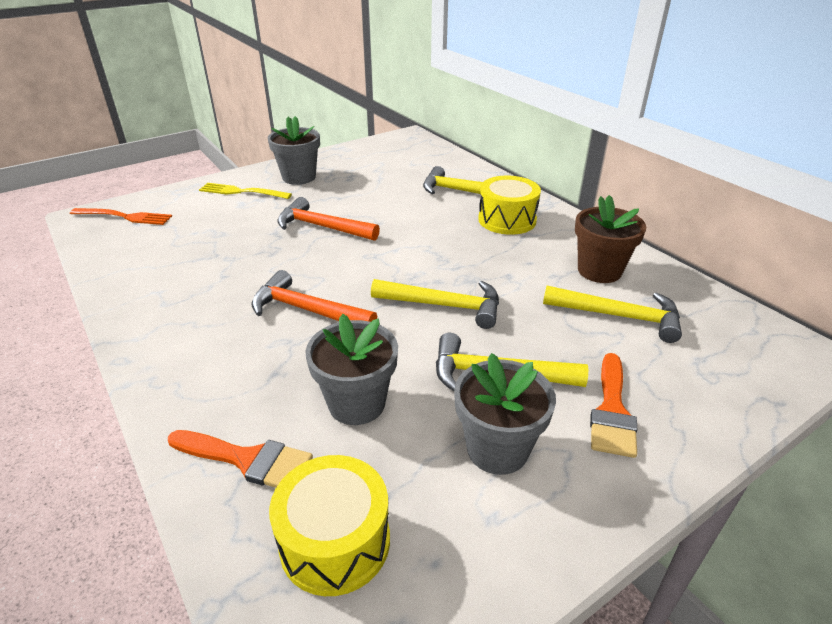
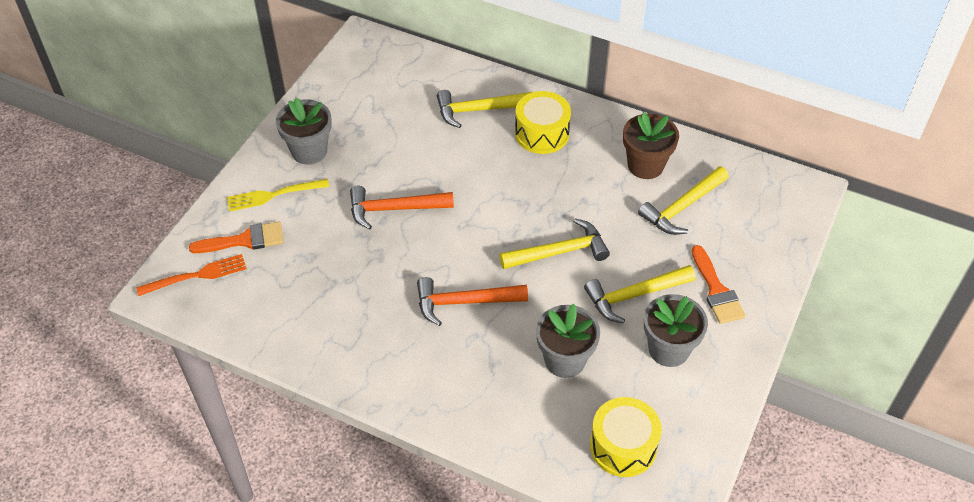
camera: 30 degrees left, 15 degrees up
orange brush [168,430,313,488] -> orange brush moved to [189,222,284,253]
yellow hammer [543,286,682,343] -> yellow hammer turned 150 degrees clockwise [638,166,729,235]

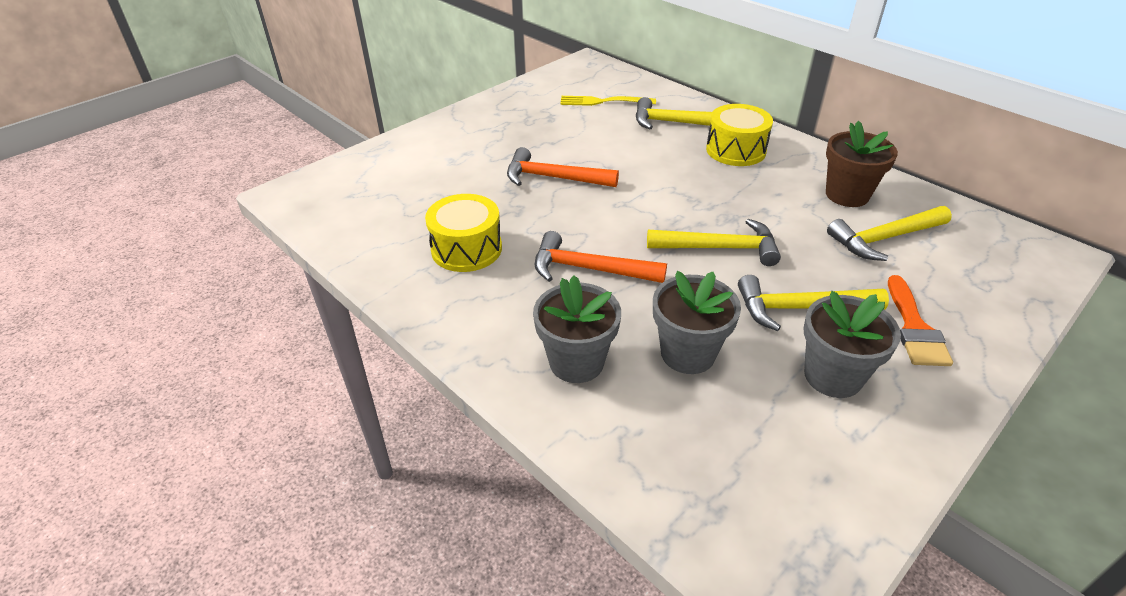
camera: 20 degrees right, 10 degrees down
orange fork [136,254,247,296] -> none
orange brush [189,222,284,253] -> none
yellow fork [227,179,330,212] -> yellow fork moved to [560,96,656,106]
grey flower pot [276,97,332,164] -> grey flower pot moved to [533,276,621,383]
yellow drum [590,397,662,477] -> yellow drum moved to [425,194,502,272]

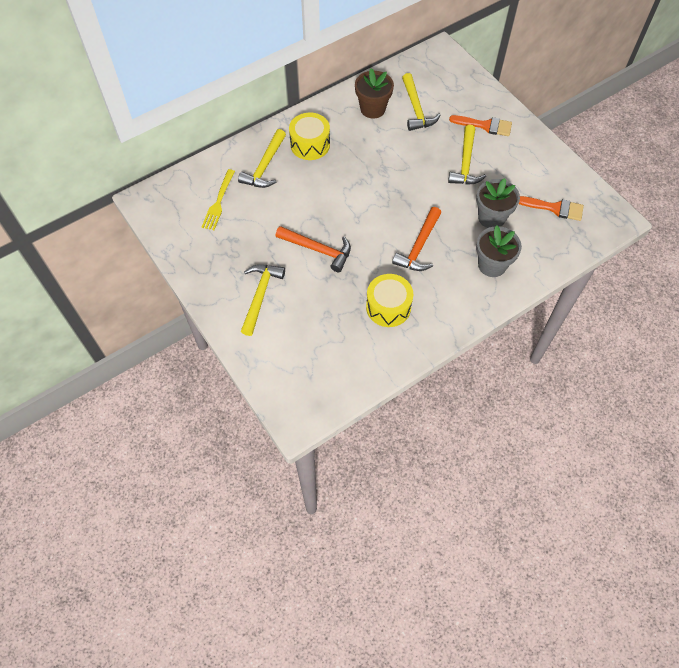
camera: 80 degrees left, 20 degrees up
orange hammer [507,147,619,187] -> orange hammer turned 90 degrees counterclockwise [276,226,351,272]
yellow hammer [647,219,781,266] -> yellow hammer moved to [241,264,285,336]
grey flower pot [803,291,901,398] -> none
none -> orange brush [519,196,584,221]

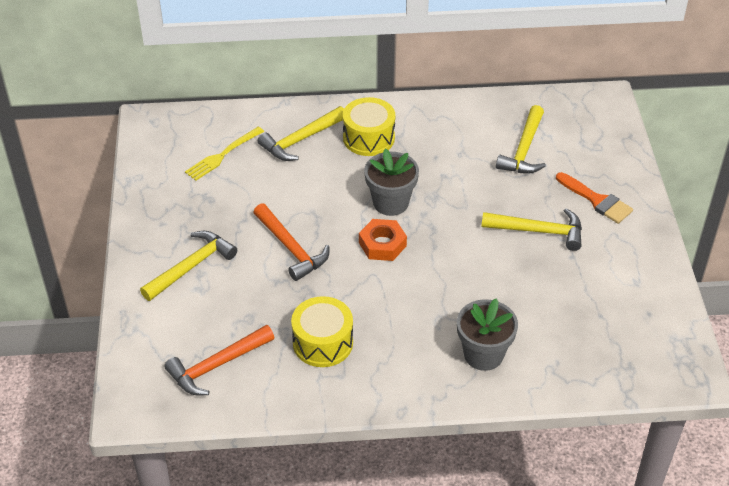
camera: 30 degrees right, 15 degrees down
brown flower pot [355,68,394,119] -> none
orange hammer [392,207,441,271] -> orange hammer moved to [164,325,275,395]
yellow hammer [448,125,486,185] -> yellow hammer turned 120 degrees counterclockwise [481,208,582,251]
grey flower pot [476,178,520,228] -> grey flower pot moved to [364,149,419,216]
orange brush [519,196,584,221] -> none
none -> orange nut [359,219,407,261]

